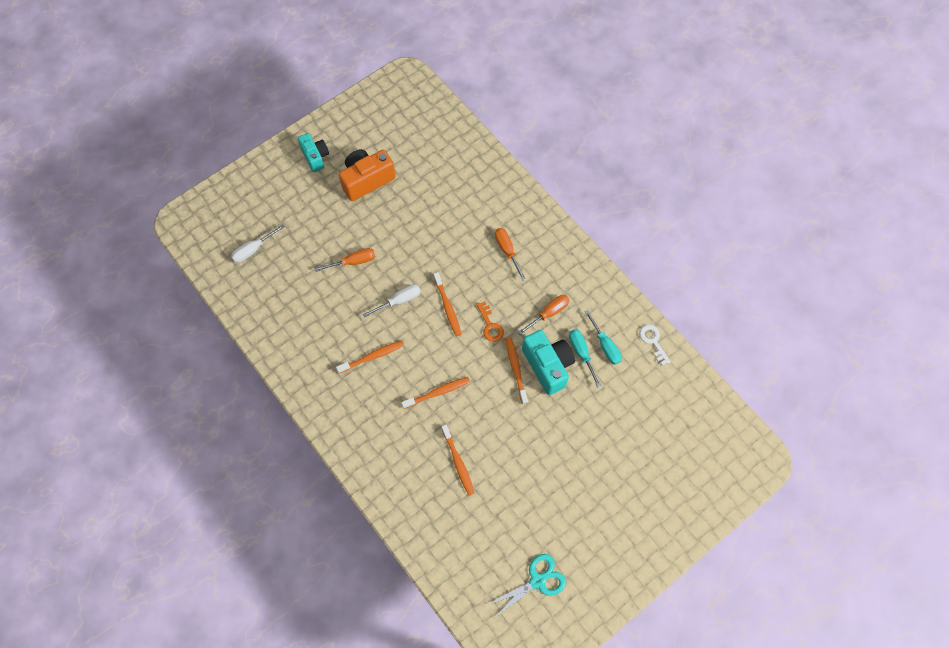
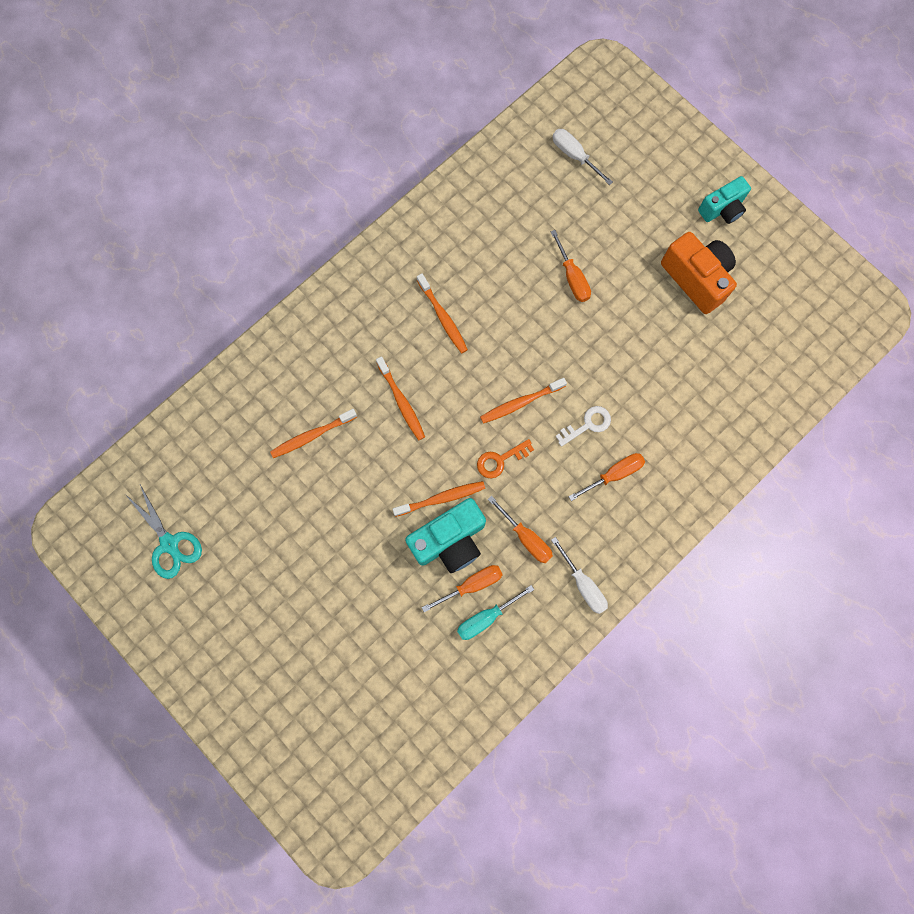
camera: 85 degrees right, 10 degrees up
white screwdriver [363,284,421,317] -> white screwdriver moved to [551,537,608,614]
turquoise screwdriver [569,329,601,388] -> orange screwdriver [422,565,503,612]
white key [639,325,671,366] -> white key moved to [556,406,611,447]

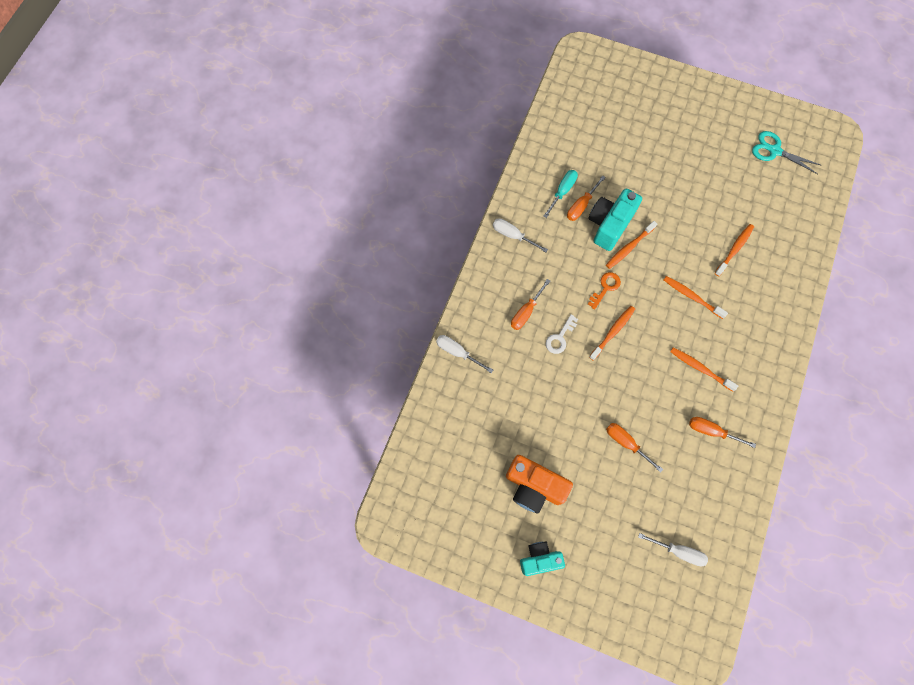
camera: 155 degrees right, 5 degrees down
orange screwdriver [488,496,553,563] -> orange screwdriver moved to [689,417,756,448]
turquoise camera [698,176,751,224] -> turquoise camera turned 45 degrees clockwise [520,542,565,576]
none -> white screwdriver [436,335,493,373]

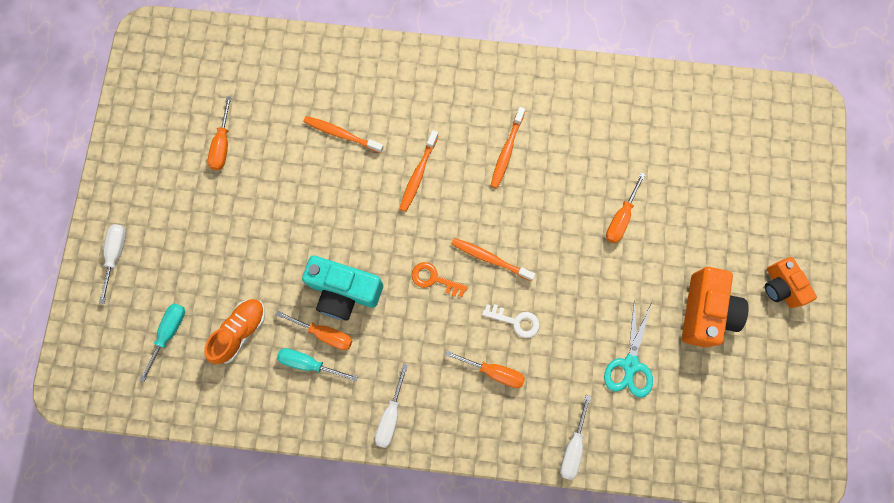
camera: 105 degrees left, 5 degrees up
turquoise camera [520,542,565,576] -> orange camera [765,257,817,308]
orange toothbrush [606,221,657,269] -> none
white screwdriver [638,533,708,567] -> white screwdriver moved to [99,224,126,304]
orange screwdriver [689,417,756,448] -> orange screwdriver moved to [208,96,232,170]
turquoise scissors [752,131,822,174] -> turquoise scissors moved to [604,299,653,398]
none -> turquoise screwdriver [139,303,185,382]
none -> orange shoe [204,299,265,364]

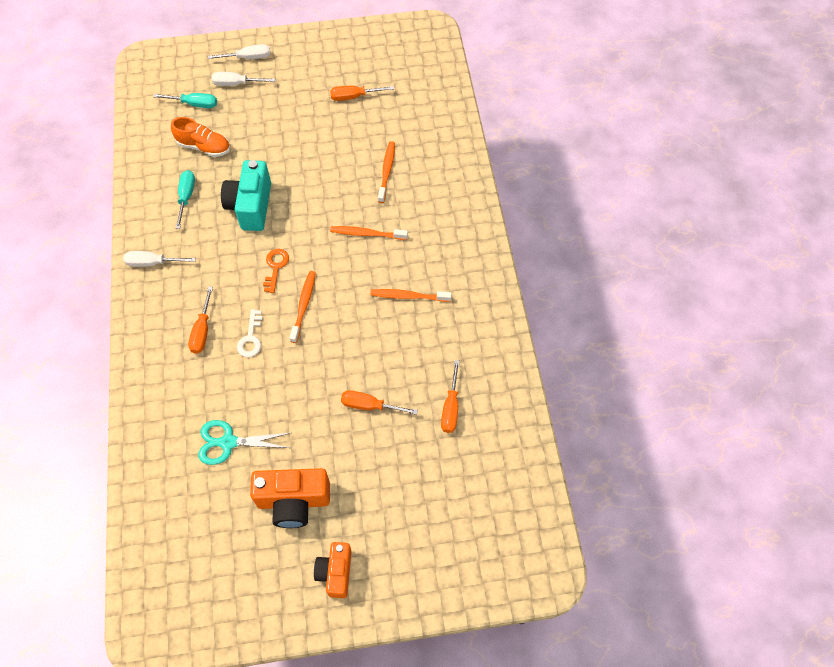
camera: 75 degrees right, 15 degrees down
orange screwdriver [276,311,352,350] -> orange screwdriver moved to [441,360,460,433]
white screwdriver [560,395,591,480] -> white screwdriver moved to [211,72,275,86]
orange camera [765,257,817,308] -> orange camera turned 45 degrees counterclockwise [314,542,352,598]

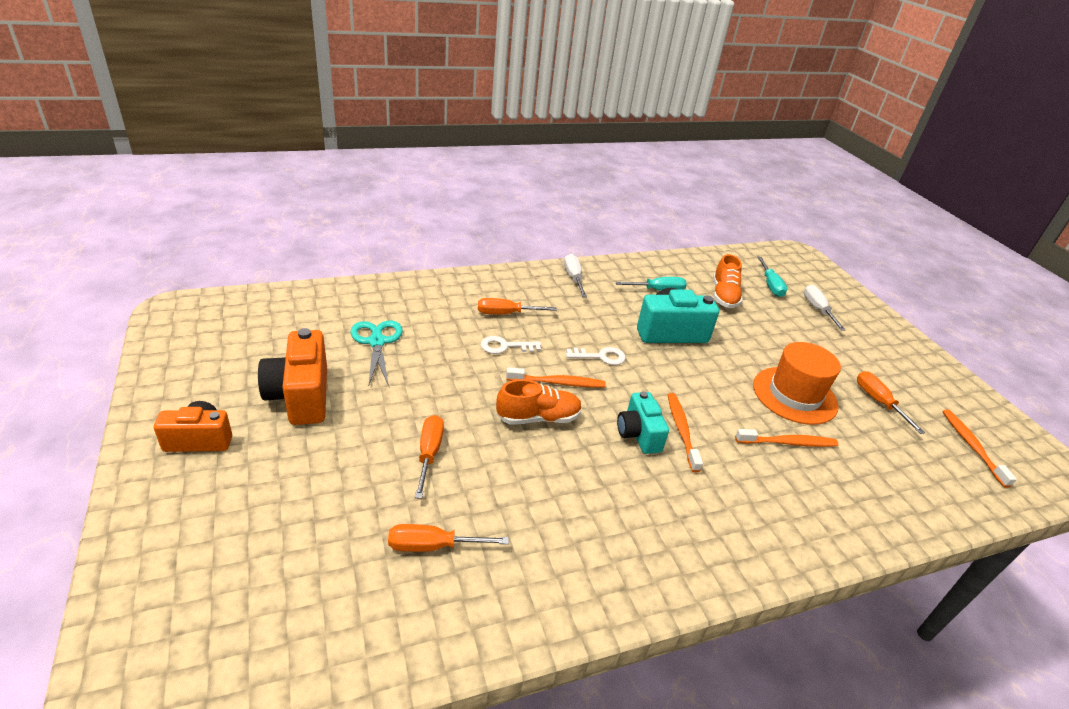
camera: 75 degrees right, 25 degrees down
white screwdriver [208,44,270,59] -> none
orange key [263,249,289,293] -> white key [566,347,626,365]
orange toothbrush [370,289,452,302] -> orange toothbrush moved to [942,409,1017,488]
none -> orange shoe [496,379,582,425]
none -> turquoise camera [617,391,669,454]
none -> orange hat [753,342,841,425]

